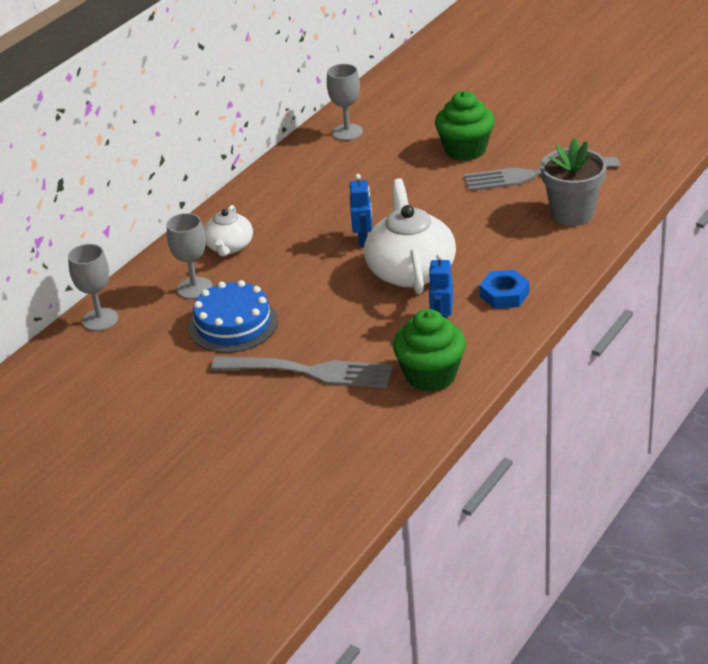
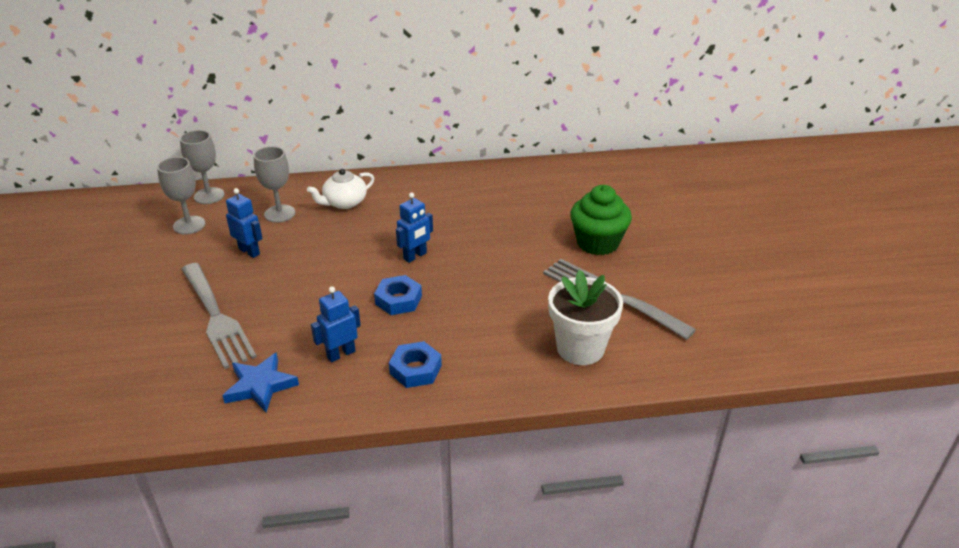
camera: 45 degrees right, 0 degrees up
blue cake [189,280,278,353] -> blue robot [226,188,263,258]
grey goblet [327,64,363,141] -> grey goblet moved to [157,157,205,234]
white teapot [364,178,456,294] -> blue nut [374,275,422,315]
green cupcake [393,309,466,392] -> blue star [222,352,299,412]
grey flower pot [540,138,607,226] -> white flower pot [548,270,623,365]

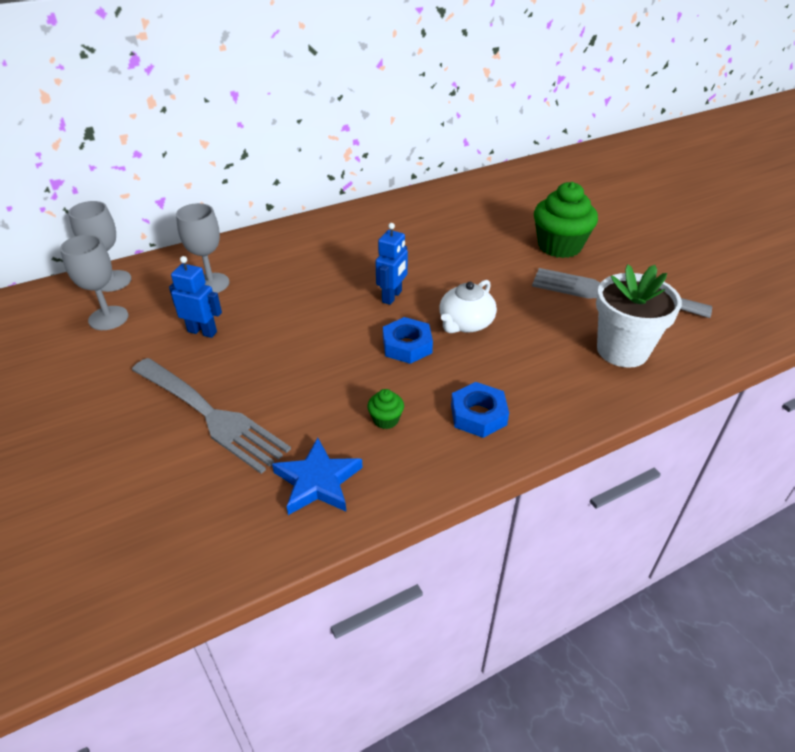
camera: 20 degrees left, 5 degrees up
white teapot [307,169,374,209] -> white teapot moved to [439,280,497,333]
blue robot [311,286,361,362] -> green cupcake [367,389,404,429]

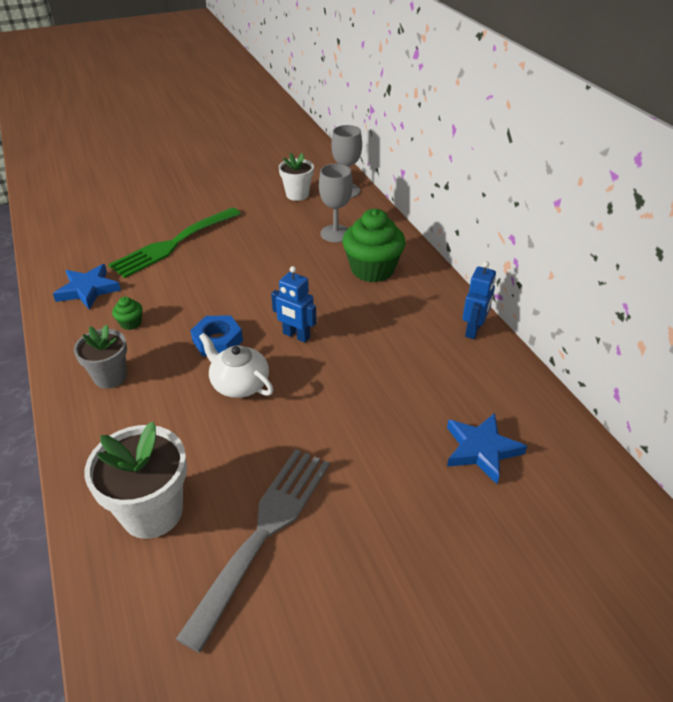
camera: 95 degrees right, 0 degrees up
grey goblet [60,235,128,330] -> white flower pot [279,153,314,201]
grey fork [132,358,291,474] -> green fork [108,208,241,278]
blue robot [169,256,222,338] -> blue robot moved to [462,261,496,339]
blue nut [451,382,509,438] -> grey flower pot [74,325,127,389]
green cupcake [534,182,598,258] -> green cupcake moved to [342,209,405,282]
none -> blue star [447,413,527,484]

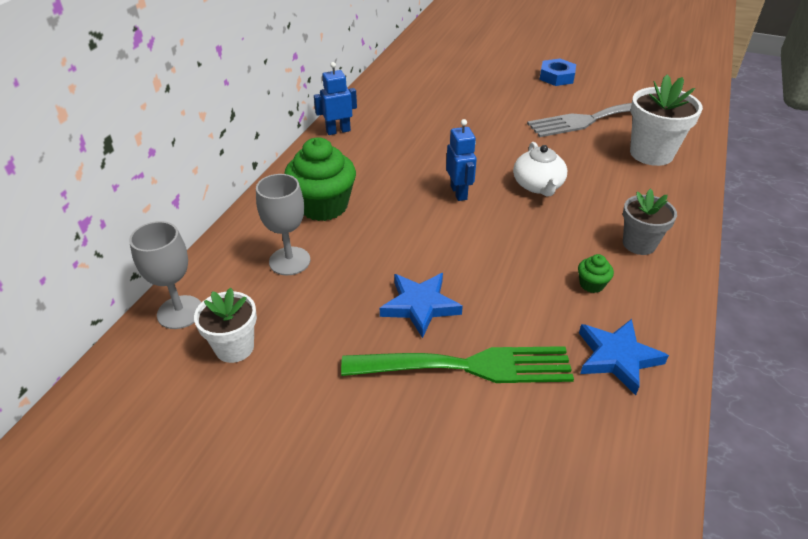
camera: 135 degrees left, 0 degrees up
blue nut [190,316,243,356] -> blue nut moved to [539,59,576,86]
blue star [447,413,527,484] -> blue star moved to [380,273,463,338]

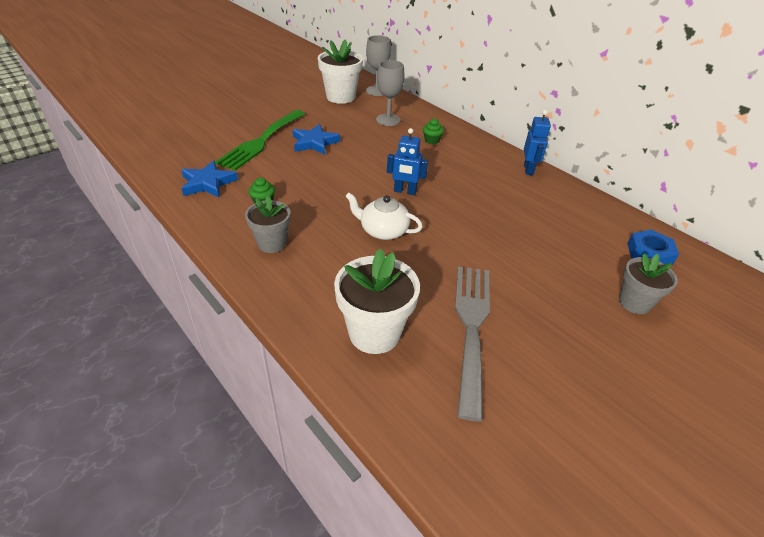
camera: 115 degrees right, 0 degrees up
white flower pot [194,288,257,363] -> white flower pot [318,39,363,104], size x1.54
green cupcake [284,137,356,221] -> green cupcake [423,119,444,144], size x0.43
blue nut [539,59,576,86] -> blue nut moved to [627,230,679,265]
none -> grey flower pot [619,253,678,314]

